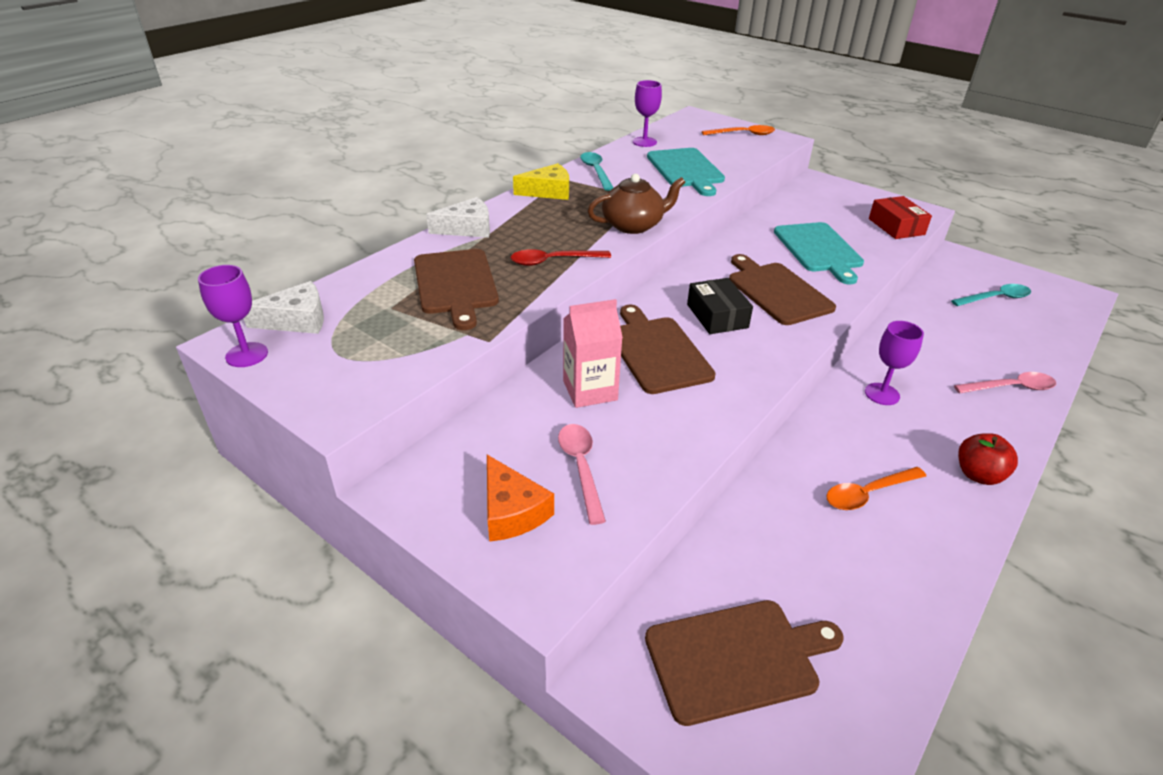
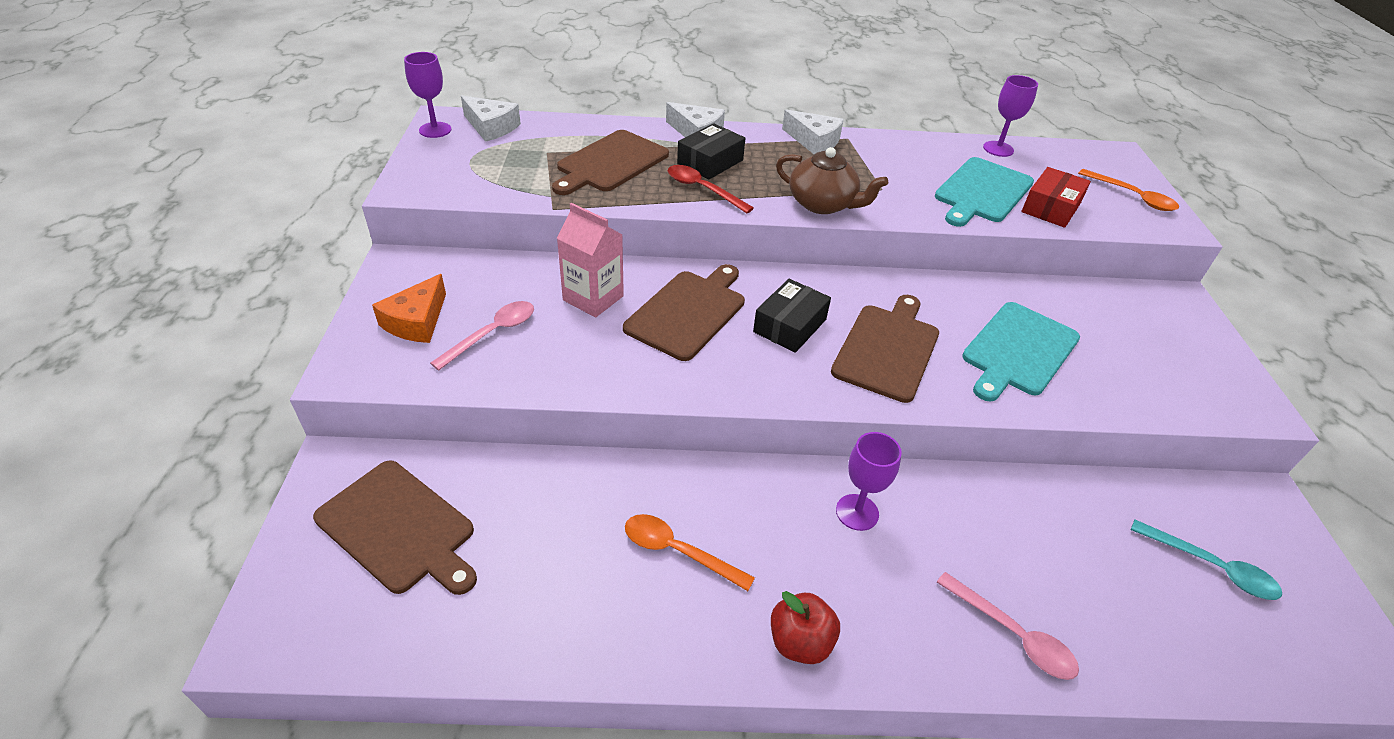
camera: 50 degrees right, 5 degrees up
yellow cheese [513,163,569,200] -> white cheese [782,109,844,154]
turquoise spoon [580,152,614,191] -> none
red box [869,196,932,239] -> red box moved to [1022,167,1091,228]
none -> black box [677,123,745,180]

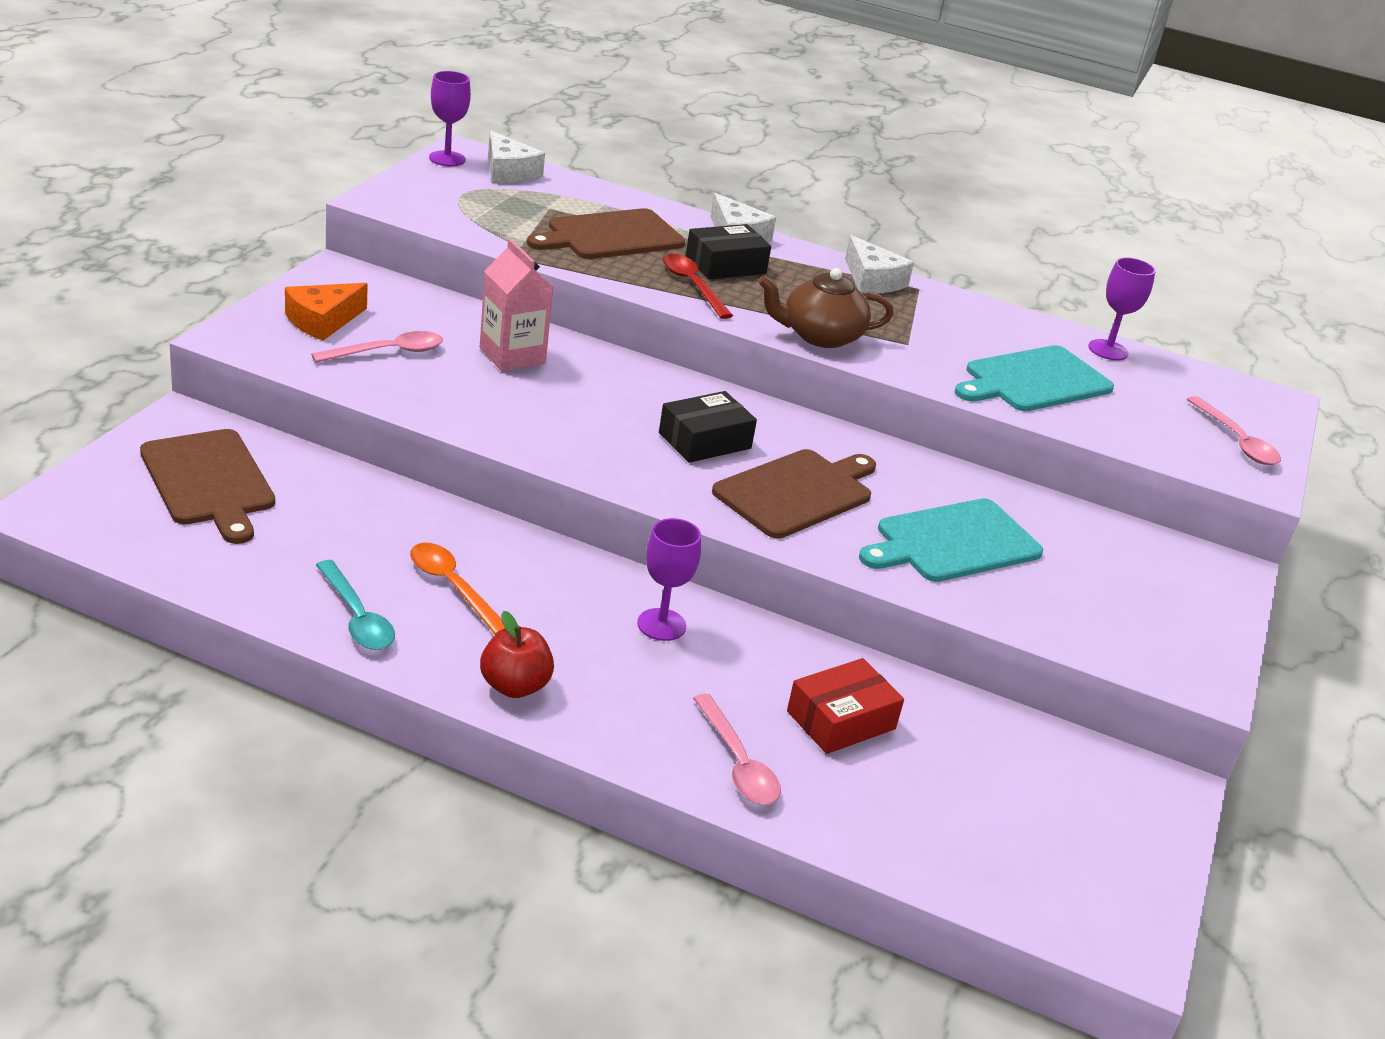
camera: 20 degrees right, 10 degrees down
brown cutting board [623,264,745,361] -> none
brown teapot [776,147,888,214] -> brown teapot turned 120 degrees clockwise [758,268,894,348]
red box [1022,167,1091,228] -> red box moved to [787,658,904,754]
orange spoon [1078,169,1179,211] -> pink spoon [1187,396,1281,465]
turquoise spoon [1131,520,1282,600] -> turquoise spoon moved to [316,560,395,650]

